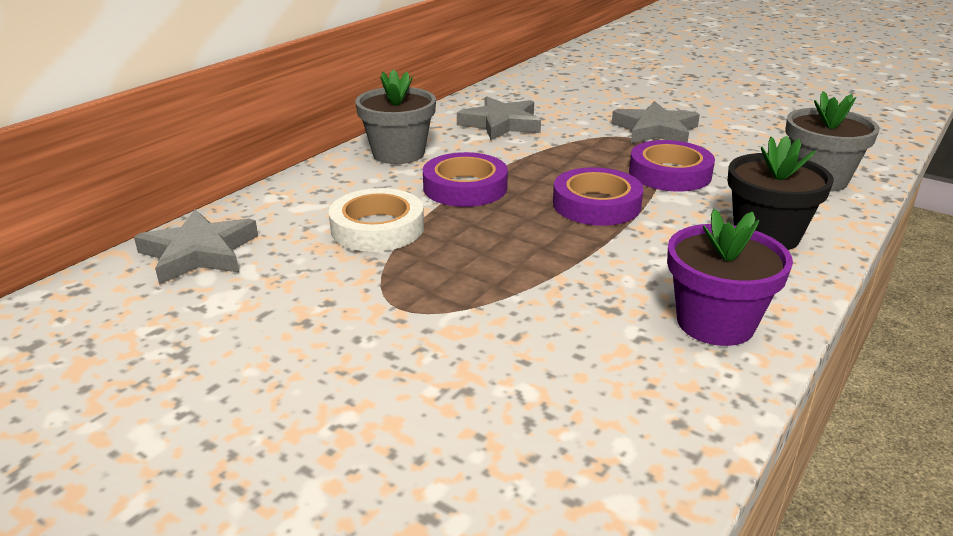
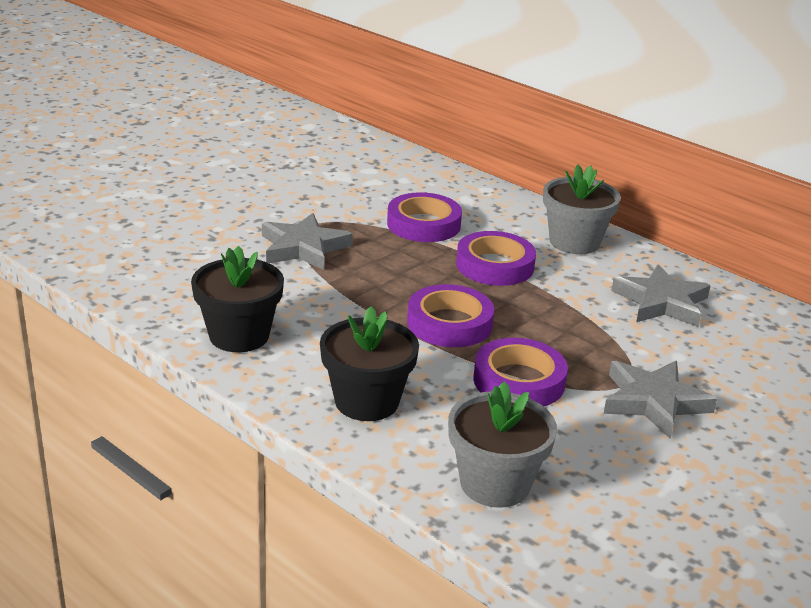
camera: 95 degrees right, 0 degrees up
grey star [134,210,258,285] -> grey star moved to [262,213,353,270]
white tape [329,188,424,252] -> purple tape [387,192,462,242]
purple flower pot [667,209,793,346] -> black flower pot [191,246,284,352]

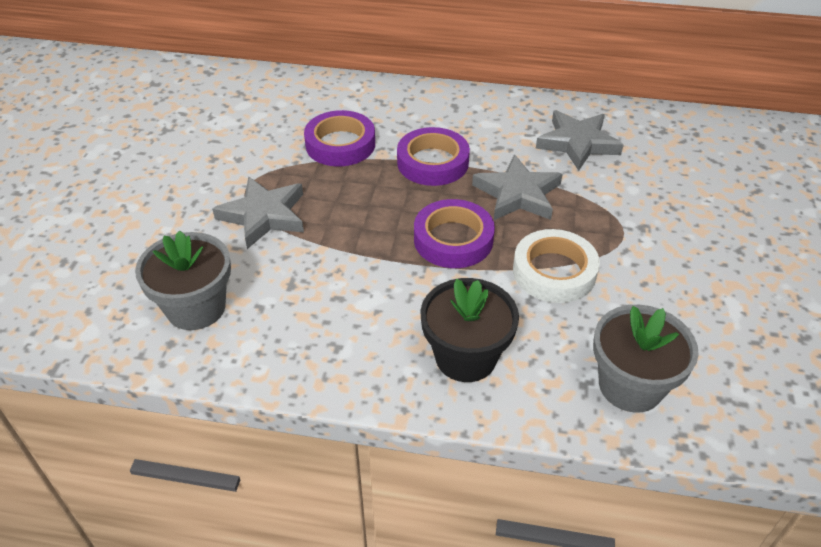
camera: 30 degrees left, 15 degrees up
black flower pot [191,246,284,352] -> none
purple tape [473,338,568,407] -> white tape [513,229,600,303]
grey flower pot [543,165,621,254] -> grey flower pot moved to [135,231,231,330]
grey star [604,361,717,439] -> grey star moved to [472,154,563,220]

